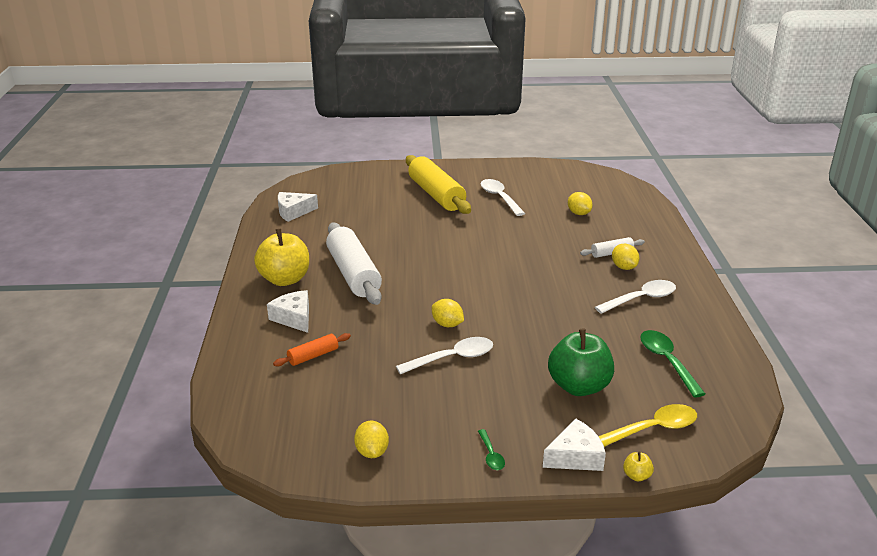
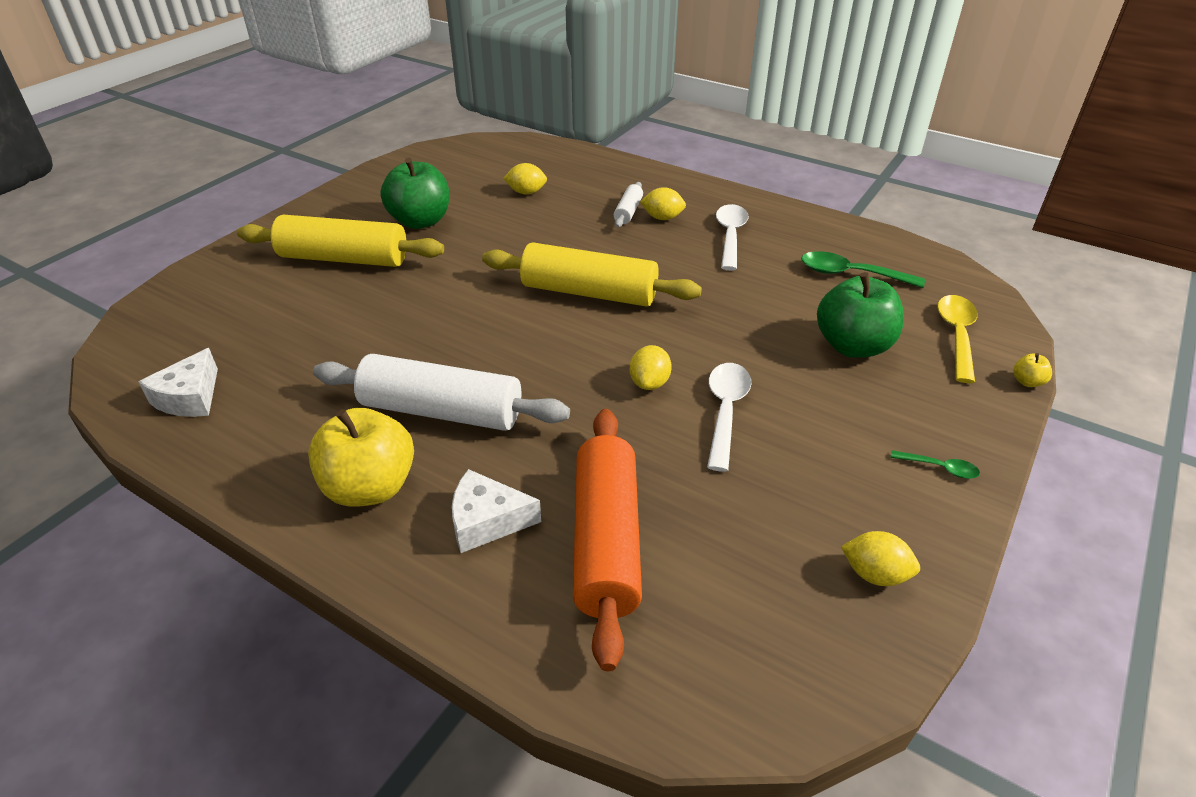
camera: 55 degrees left, 10 degrees up
orange rolling pin [273,333,351,366] -> orange rolling pin [573,409,642,671], size x2.15
yellow lemon [432,299,464,327] -> yellow lemon turned 60 degrees counterclockwise [630,345,672,390]
white spoon [481,179,525,216] -> green apple [380,158,449,229]
white cheese [543,419,606,471] -> none
none -> yellow rolling pin [482,242,702,307]

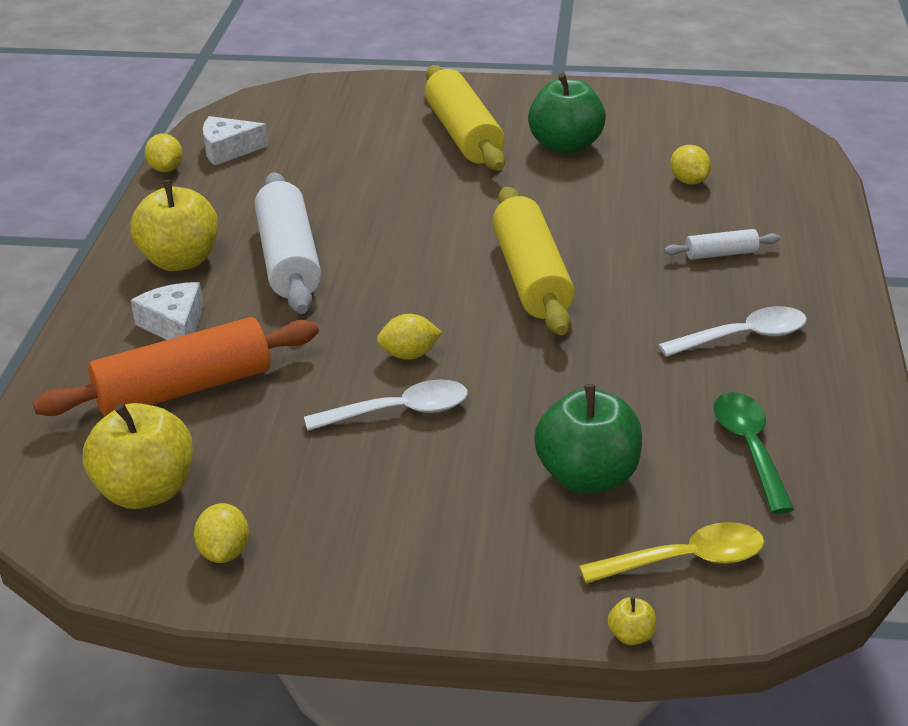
camera: 65 degrees right, 5 degrees down
yellow lemon [640,187,686,220] -> yellow lemon moved to [145,134,183,172]
green spoon [890,450,980,479] -> none
none -> yellow apple [83,403,193,509]

